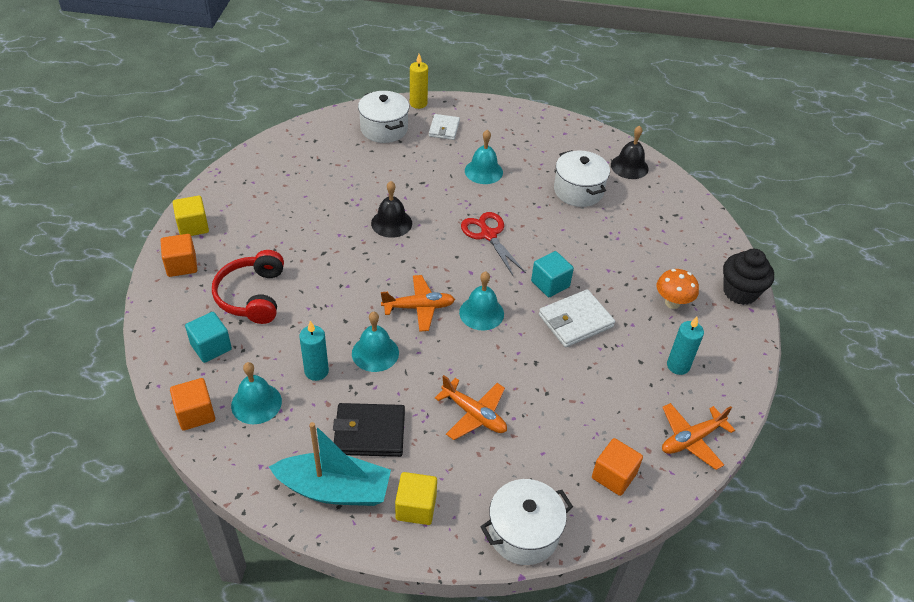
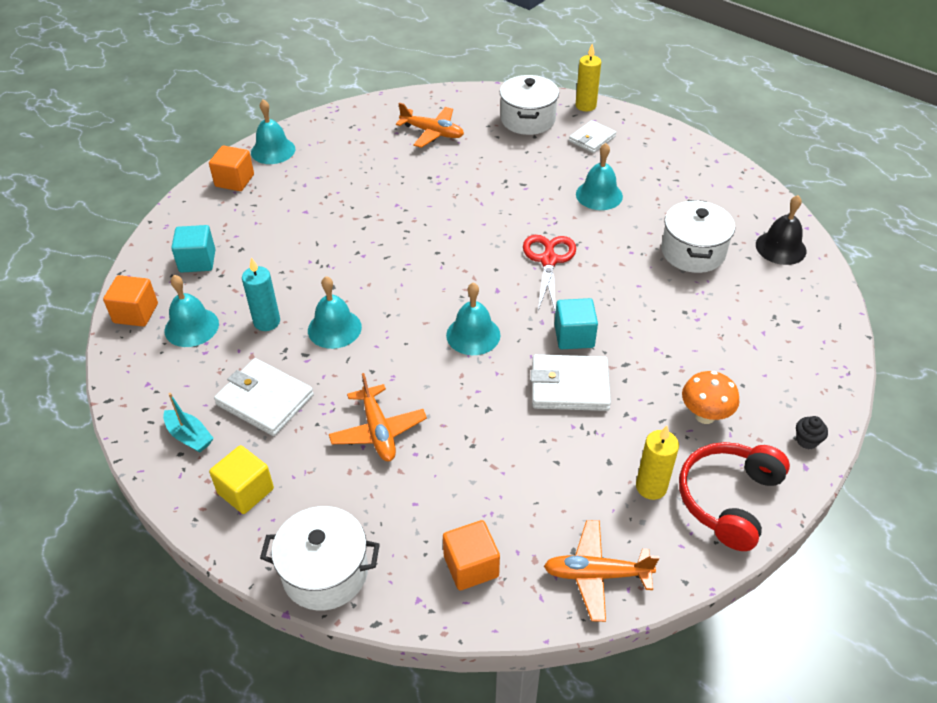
camera: 35 degrees right, 0 degrees up
yellow cube [173,196,209,236] -> turquoise bell [251,99,295,164]
red headphones [212,250,284,324] -> red headphones moved to [679,442,790,551]
turquoise boat [269,422,391,506] -> turquoise boat [163,393,214,453], size x0.49
black wallet [333,403,405,457] -> white wallet [214,358,314,436]
black bell [371,181,412,238] -> none
orange plane [381,275,455,332] -> orange plane moved to [396,103,464,148]
turquoise candle [667,317,704,375] -> yellow candle [636,426,679,500]
black cupcake [723,249,774,305] -> black cupcake [796,416,828,449], size x0.45

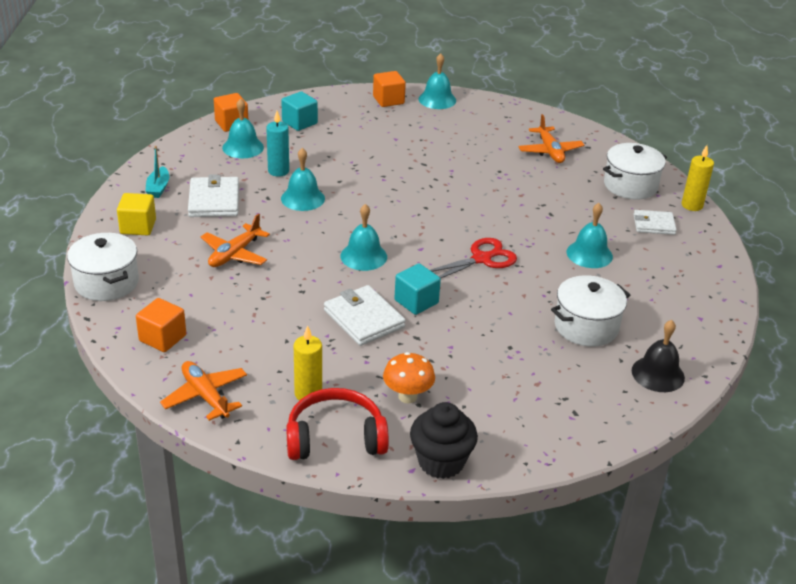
camera: 50 degrees right, 10 degrees down
black cupcake [796,416,828,449] -> black cupcake [410,402,478,479], size x2.22

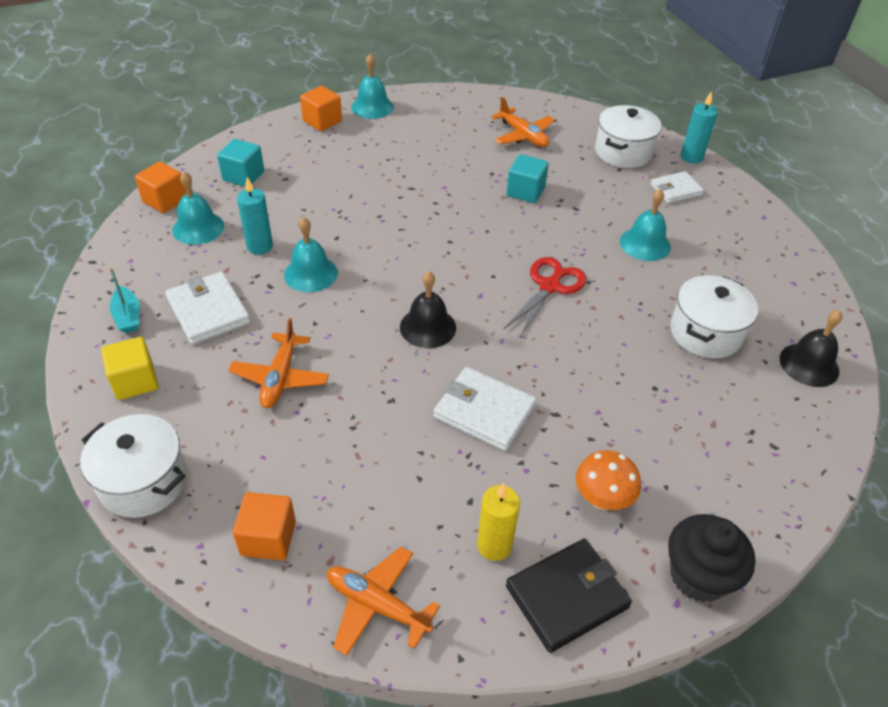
camera: 25 degrees left, 10 degrees up
red headphones [286,388,389,460] -> black wallet [506,539,632,653]
turquoise bell [340,204,387,271] -> black bell [400,271,456,348]
turquoise cube [395,263,441,315] -> turquoise cube moved to [506,154,549,203]
yellow candle [682,145,714,211] -> turquoise candle [681,91,718,164]

